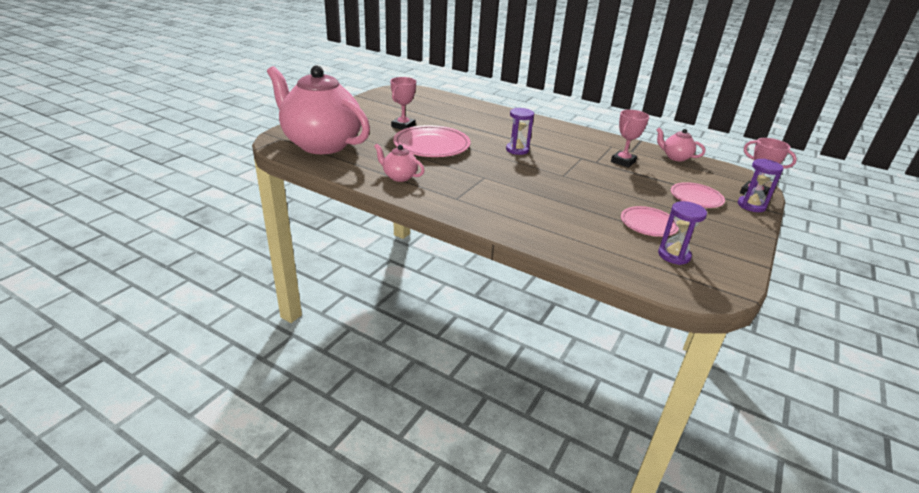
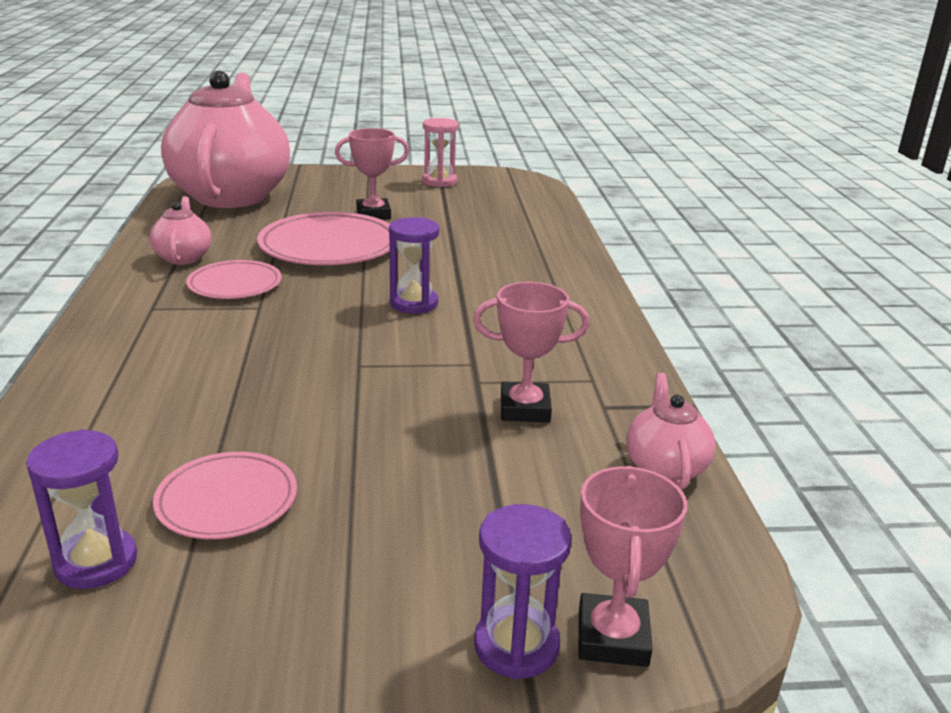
camera: 55 degrees right, 5 degrees down
pink plate [671,182,725,208] -> pink plate moved to [186,260,282,299]
none -> pink hourglass [422,118,459,187]

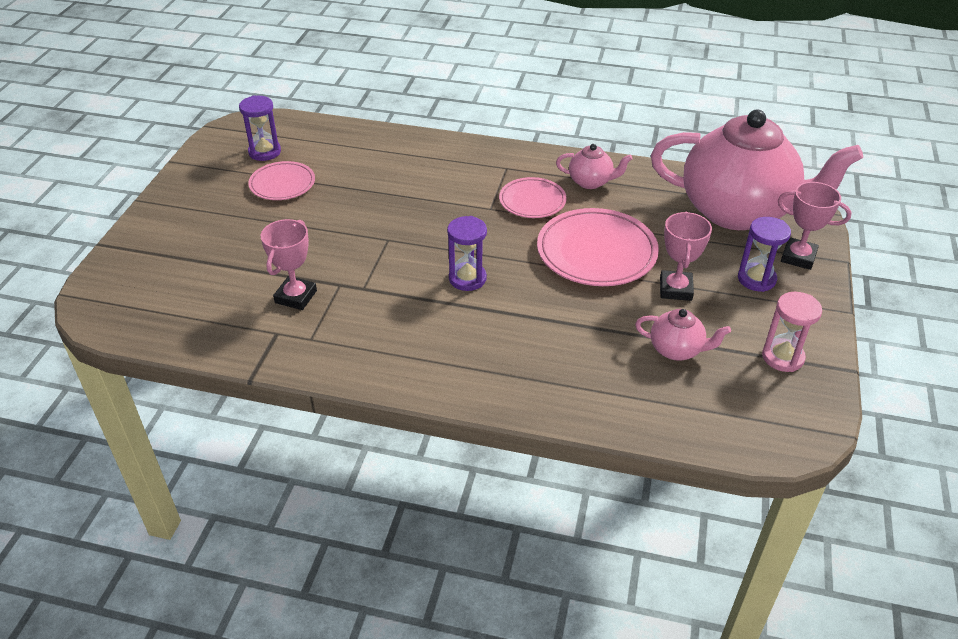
camera: 110 degrees right, 15 degrees up
purple hourglass [474,504,572,680] -> purple hourglass moved to [738,217,791,292]
pink trophy [578,466,687,667] -> pink trophy moved to [778,182,852,270]
pink teapot [626,373,716,490] -> pink teapot moved to [635,309,731,360]

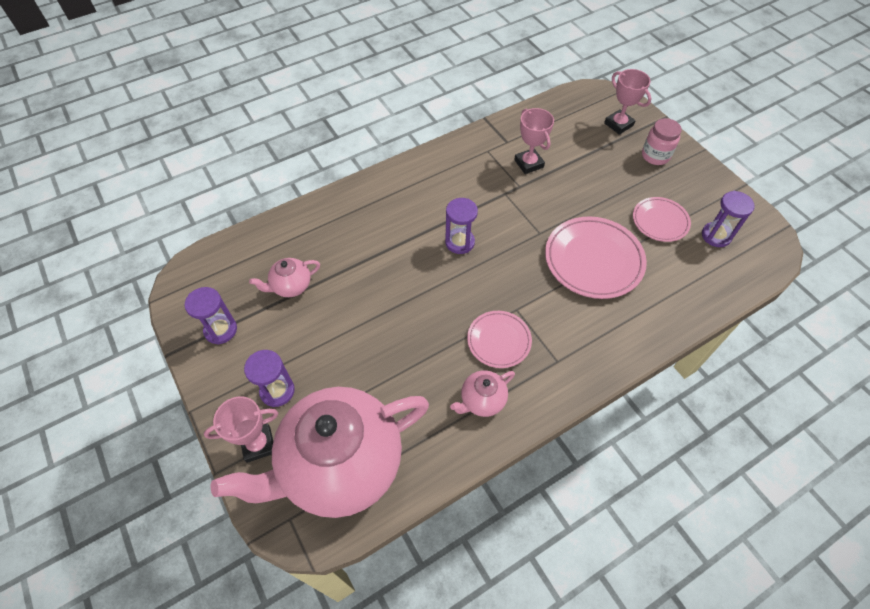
camera: 135 degrees right, 15 degrees up
pink plate [537,208,659,286] -> pink plate moved to [545,216,647,299]
pink trophy [660,212,712,301] -> pink trophy moved to [604,69,652,135]
pink hourglass [762,292,822,372] -> purple hourglass [185,287,237,345]
none -> pink jar [642,118,682,165]

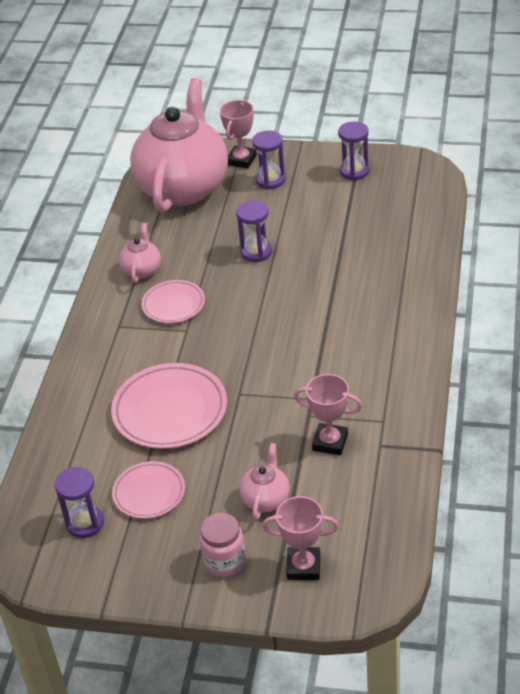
camera: 135 degrees right, 15 degrees down
pink teapot [249,258,320,297] -> pink teapot moved to [239,443,290,520]
purple hourglass [445,198,478,254] -> purple hourglass moved to [236,201,272,262]

